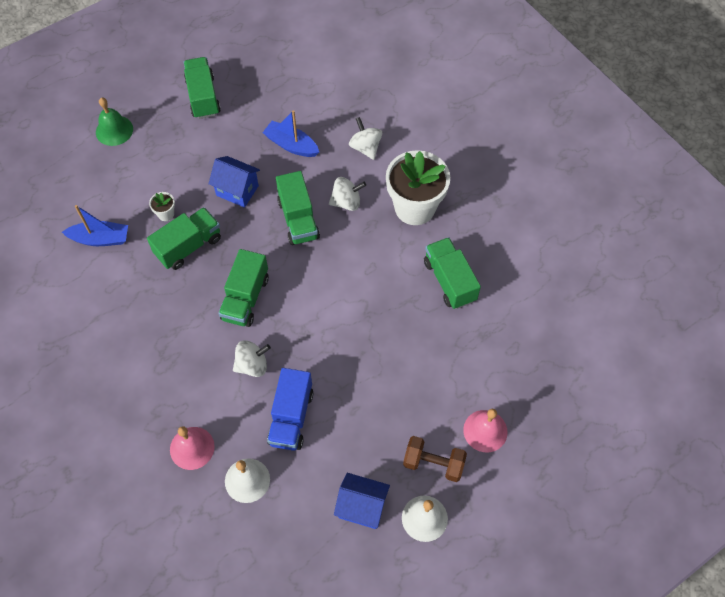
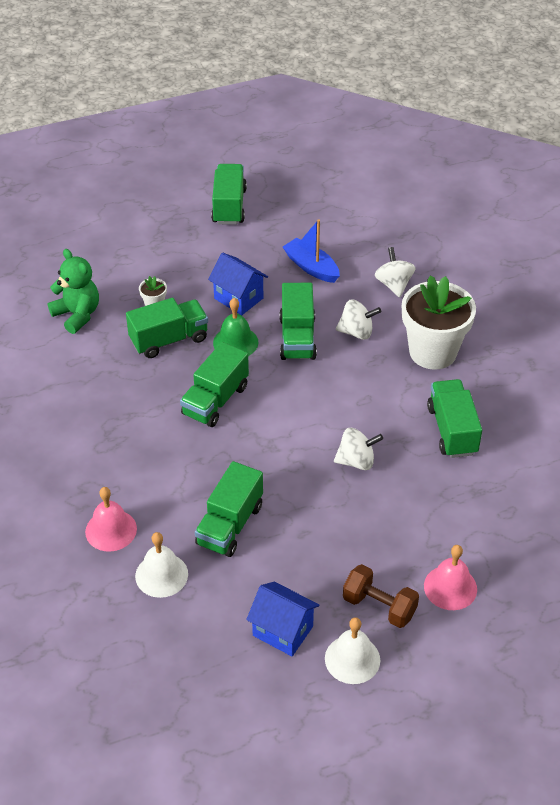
camera: 15 degrees right, 15 degrees down
blue boat [62,205,128,246] -> green teddy bear [48,249,99,334]
green bell [96,98,133,146] -> green bell moved to [213,298,258,356]
white spinning top [233,340,271,377] -> white spinning top moved to [334,428,383,470]
blue truck [267,368,313,451] -> green truck [195,461,263,557]

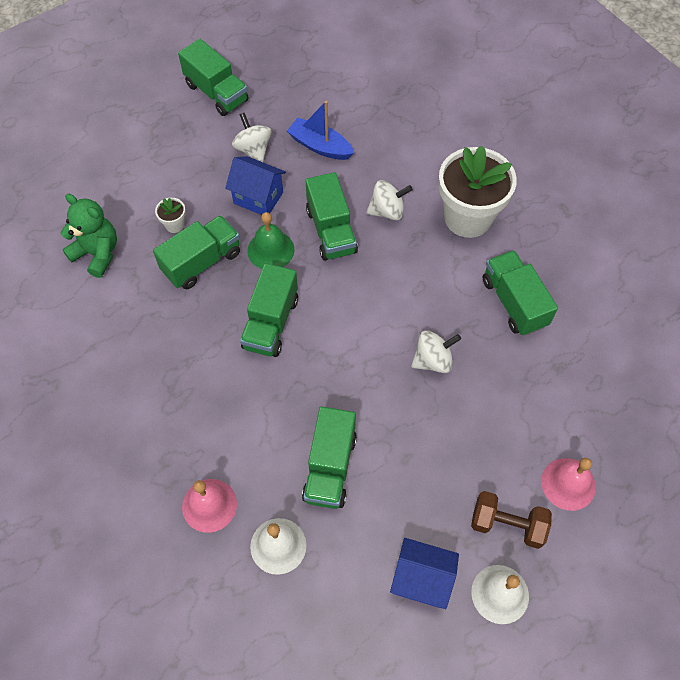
camera: 15 degrees left, 15 degrees up
green truck [211,164,247,225] -> green truck turned 150 degrees clockwise [178,39,249,116]
white spinning top [375,247,416,297] -> white spinning top moved to [232,113,272,162]

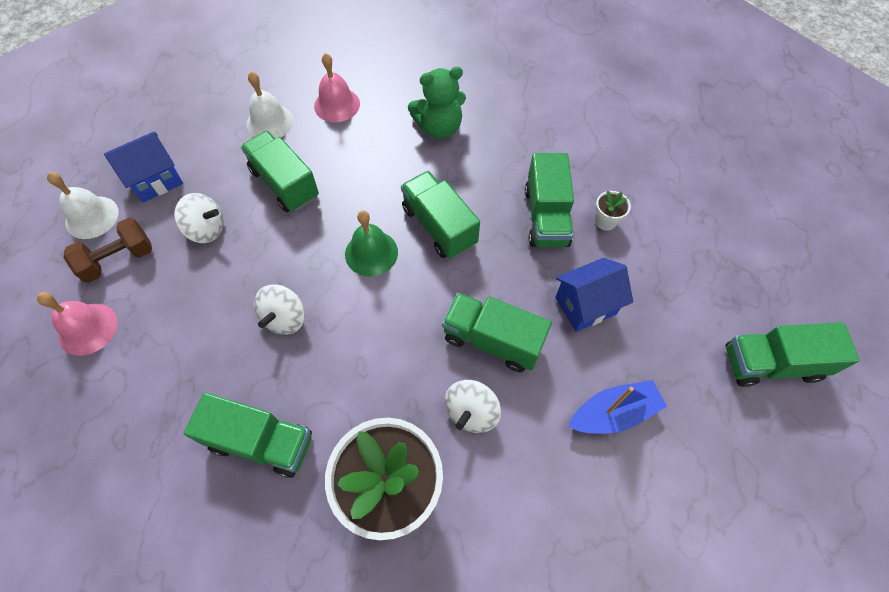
camera: 130 degrees right, 0 degrees up
green teddy bear [61,194,117,278] -> green teddy bear moved to [408,67,466,139]
white spinning top [232,113,272,162] -> white spinning top moved to [174,193,224,243]
green bell [247,212,294,269] -> green bell moved to [345,211,398,277]

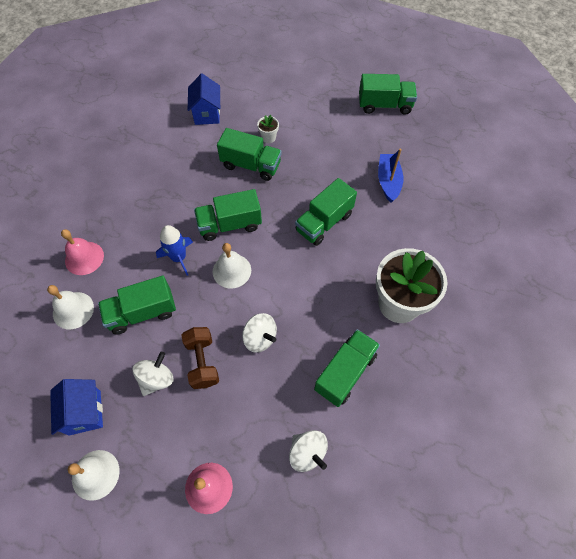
camera: 70 degrees left, 0 degrees up
brown dumbbell [63,217,152,283] -> brown dumbbell moved to [182,327,219,389]
green bell [345,211,398,277] -> white bell [213,243,251,288]
green teddy bear [408,67,466,139] -> none
white spinning top [445,380,501,433] -> white spinning top moved to [289,430,328,472]
blue house [555,258,633,332] -> blue house moved to [188,73,220,125]
green truck [726,322,860,387] -> green truck turned 105 degrees counterclockwise [359,74,417,114]
none -> blue rocket [156,225,193,276]

